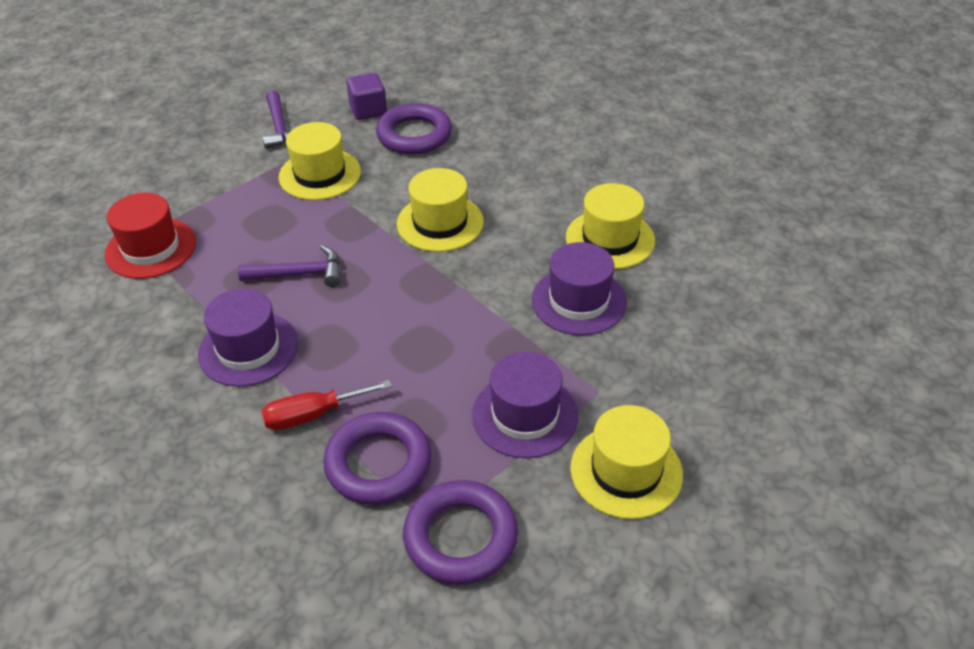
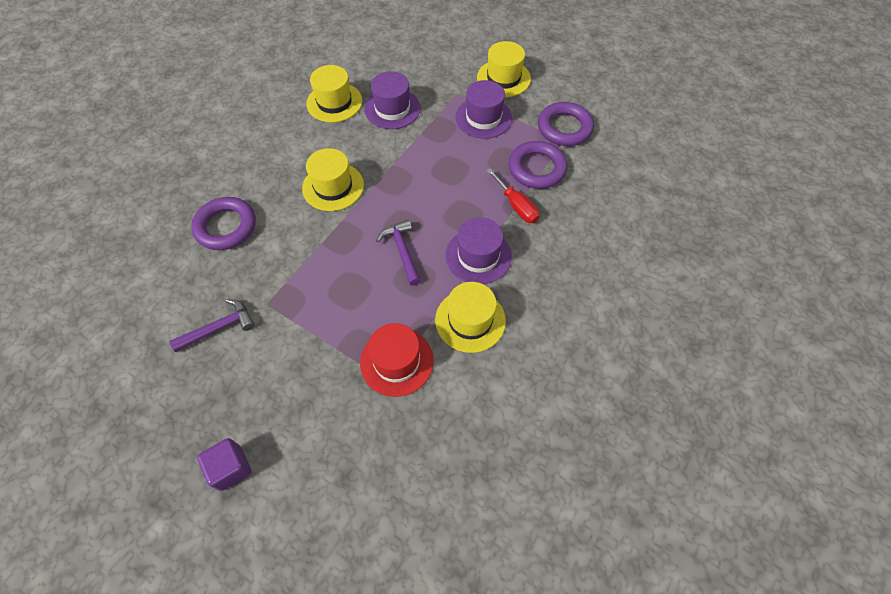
camera: 105 degrees left, 15 degrees up
yellow hat [279,122,361,200] -> yellow hat moved to [435,282,506,353]
purple cube [346,73,387,120] -> purple cube moved to [197,438,251,491]

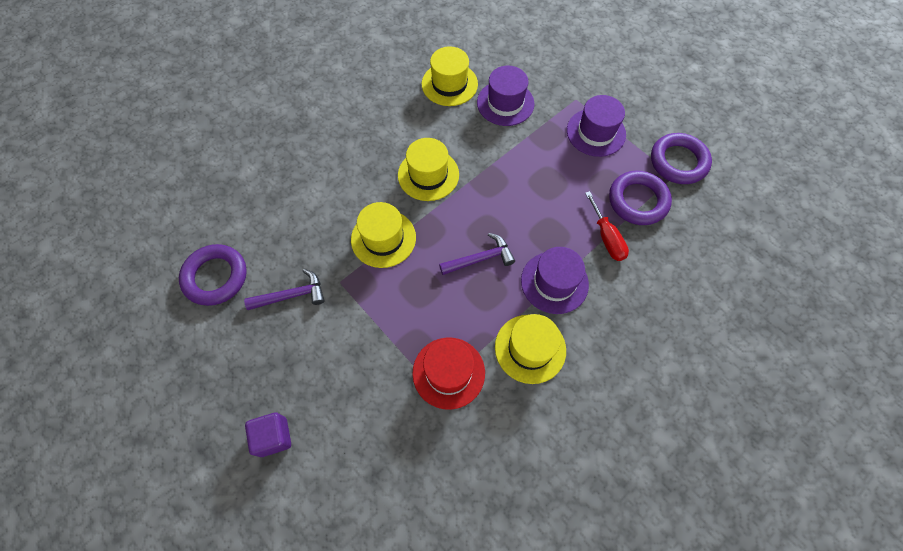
camera: 15 degrees right, 5 degrees up
purple ring [191,197,256,250] -> purple ring moved to [179,244,247,306]
purple hammer [376,219,421,286] -> purple hammer turned 75 degrees clockwise [439,233,515,275]
yellow hat [477,41,531,97] -> yellow hat moved to [351,202,416,268]

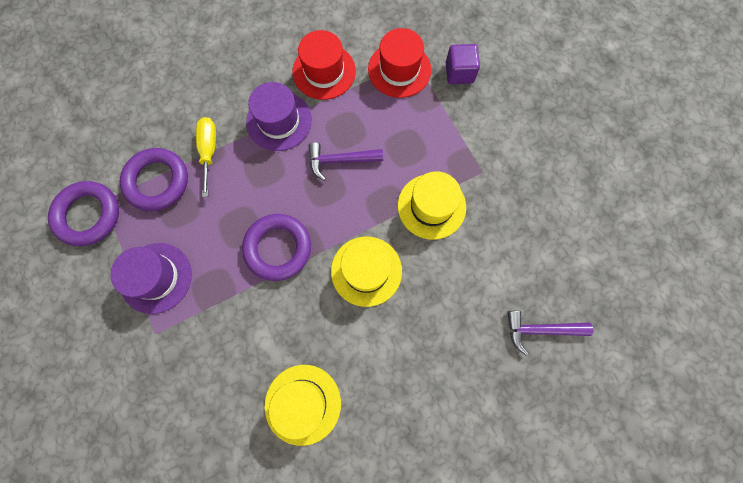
camera: 165 degrees left, 10 degrees up
purple ring [179,244,247,306] -> purple ring moved to [242,214,311,281]
purple hammer [244,269,324,310] -> purple hammer moved to [507,311,593,355]
purple cube [245,412,291,457] -> purple cube moved to [446,44,480,84]
purple hat [477,66,534,126] -> none
yellow hat [495,314,566,384] -> red hat [292,30,356,100]
red screwdriver [585,191,629,261] -> yellow screwdriver [196,117,216,197]

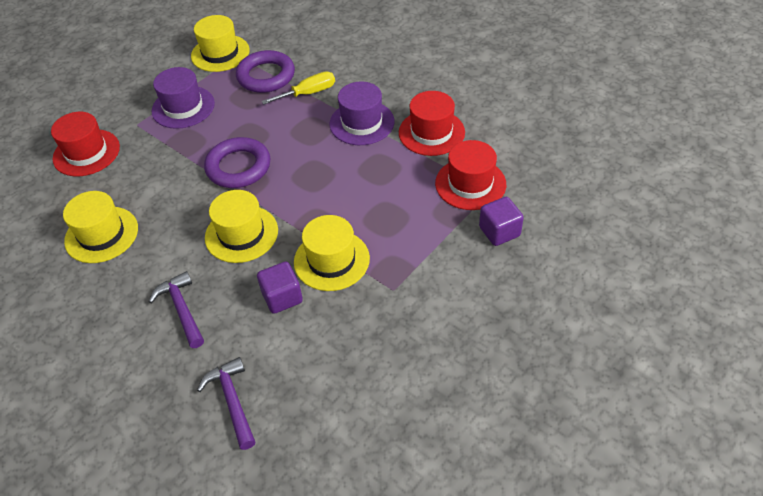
camera: 70 degrees right, 25 degrees down
purple ring [48,181,119,246] -> yellow hat [191,15,250,72]
purple hammer [308,142,383,181] -> purple hammer moved to [149,271,204,348]
none -> red hat [51,112,120,176]
none -> purple cube [257,262,303,314]

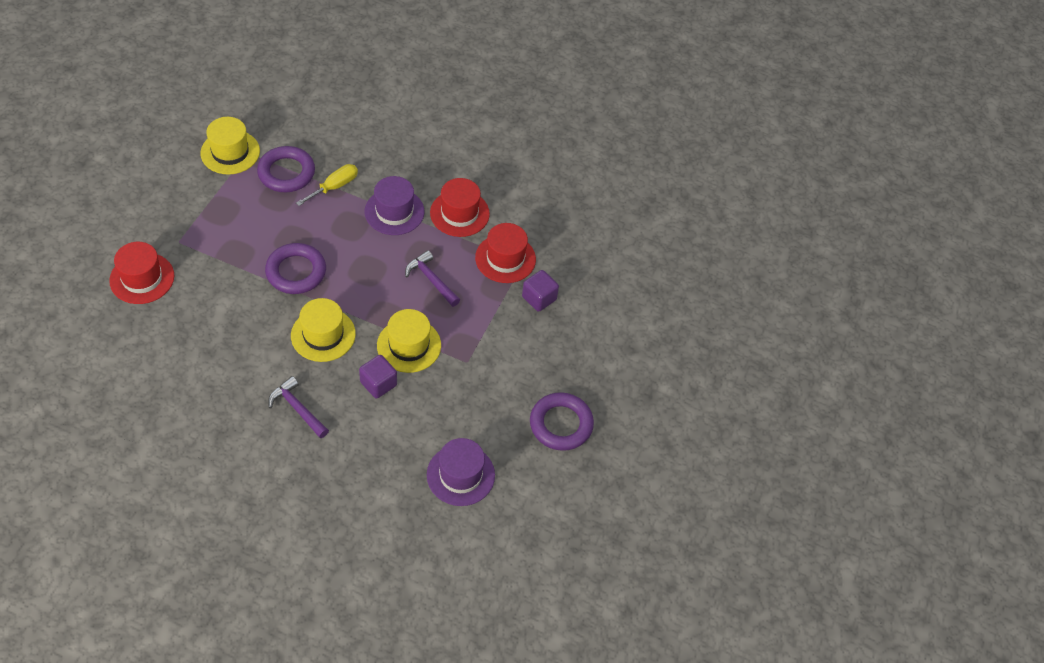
camera: 25 degrees left, 5 degrees up
yellow hat [63,191,138,263] -> none
purple hat [152,67,215,129] -> purple hat moved to [427,438,495,506]
purple hammer [197,357,255,450] -> purple hammer moved to [405,250,460,307]
none -> purple ring [530,392,594,451]

